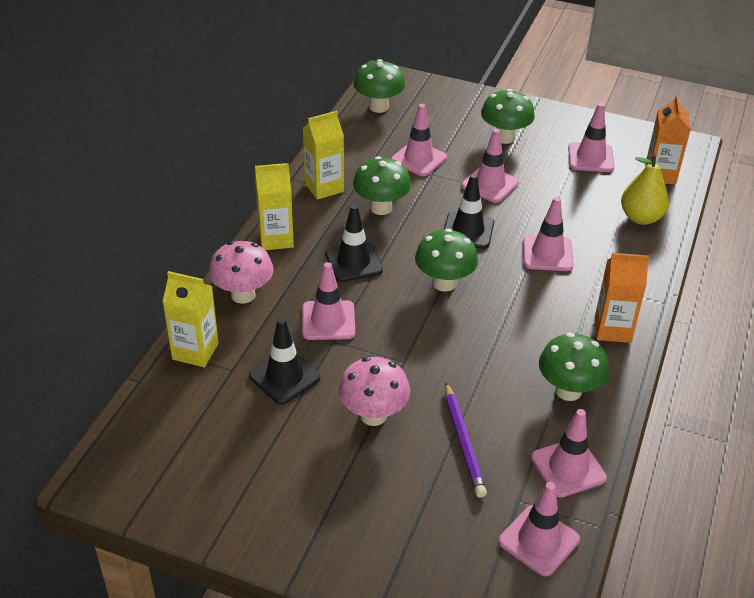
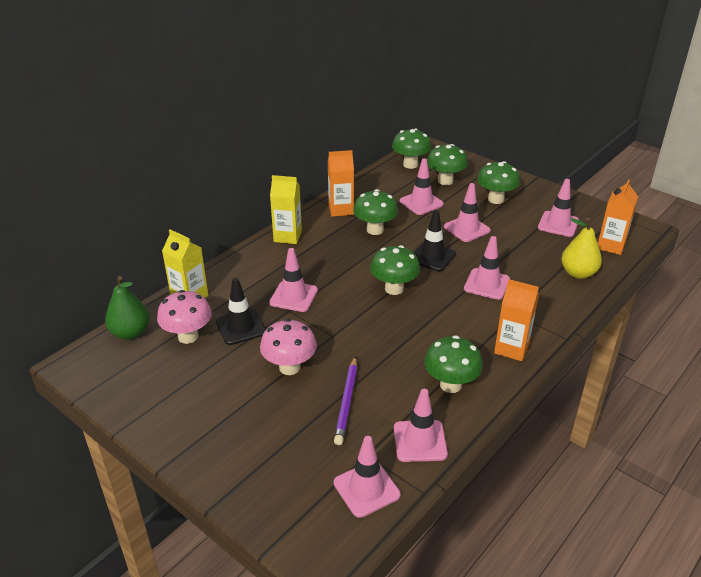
camera: 20 degrees right, 5 degrees down
pink mushroom [209,241,273,304] -> pink mushroom moved to [157,290,212,344]
yellow carton [303,111,344,200] -> orange carton [328,150,354,217]
black traffic cone [325,205,383,282] -> none
none -> green pear [105,276,150,340]
none -> green mushroom [427,144,468,185]

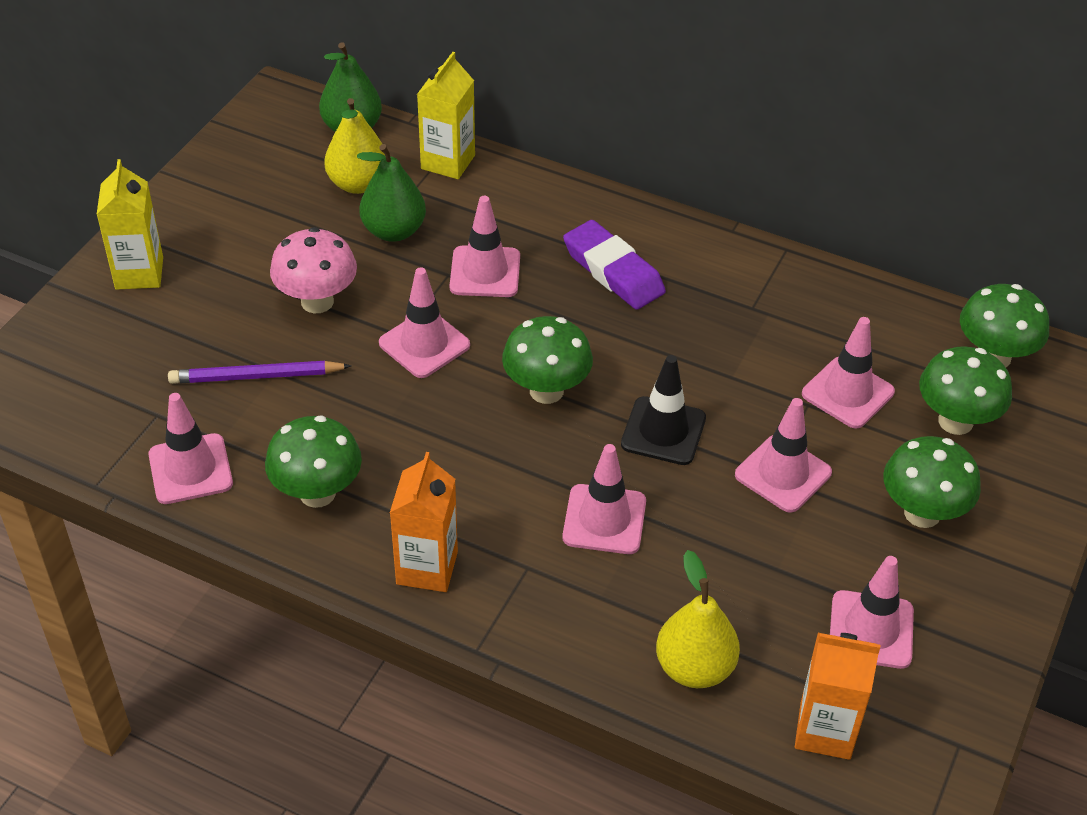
camera: 75 degrees right, 10 degrees up
pink mushroom [157,290,212,344] -> yellow pear [324,98,386,194]
black traffic cone [216,277,266,345] -> green pear [357,144,426,242]
yellow carton [270,175,302,244] -> yellow carton moved to [96,159,163,290]
orange carton [328,150,354,217] -> none
pink traffic cone [334,436,401,518] -> pink traffic cone moved to [379,268,470,378]
green mushroom [353,189,398,235] -> none
none -> purple eraser [563,220,666,310]

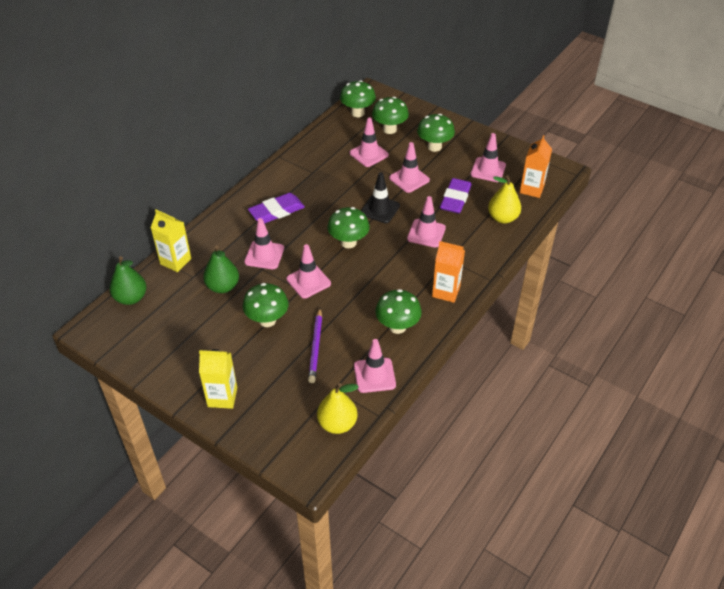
camera: 80 degrees left, 0 degrees up
pink mushroom [270,227,357,313] -> green mushroom [243,283,289,327]
yellow pear [324,98,386,194] -> yellow pear moved to [317,383,358,434]
none -> purple eraser [440,178,472,214]

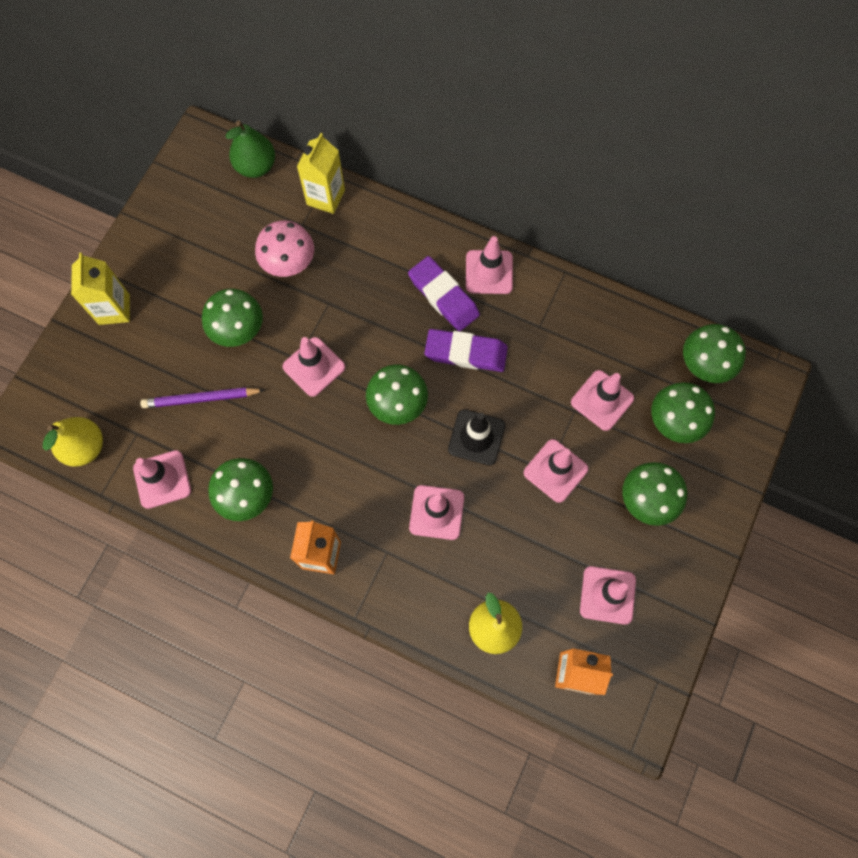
camera: 80 degrees right, 25 degrees up
green pear [203,245,239,293] -> pink mushroom [255,220,314,277]
pink traffic cone [244,218,284,269] -> pink traffic cone moved to [466,236,513,294]
purple eraser [440,178,472,214] -> purple eraser moved to [425,329,508,372]

